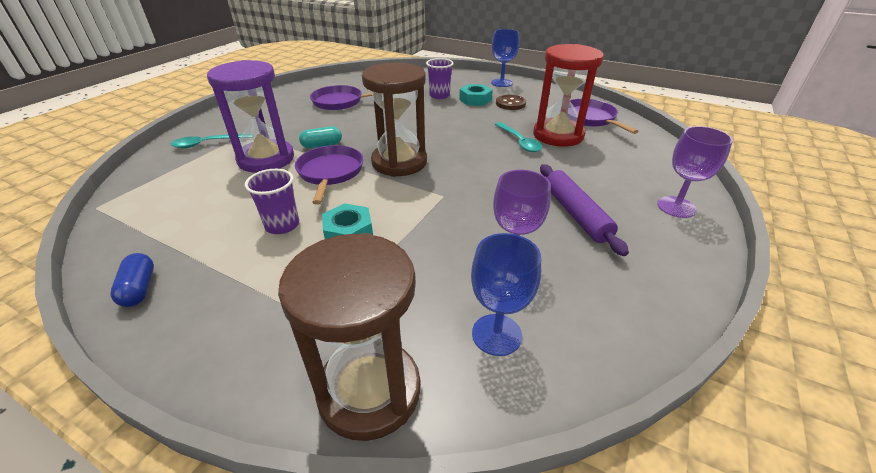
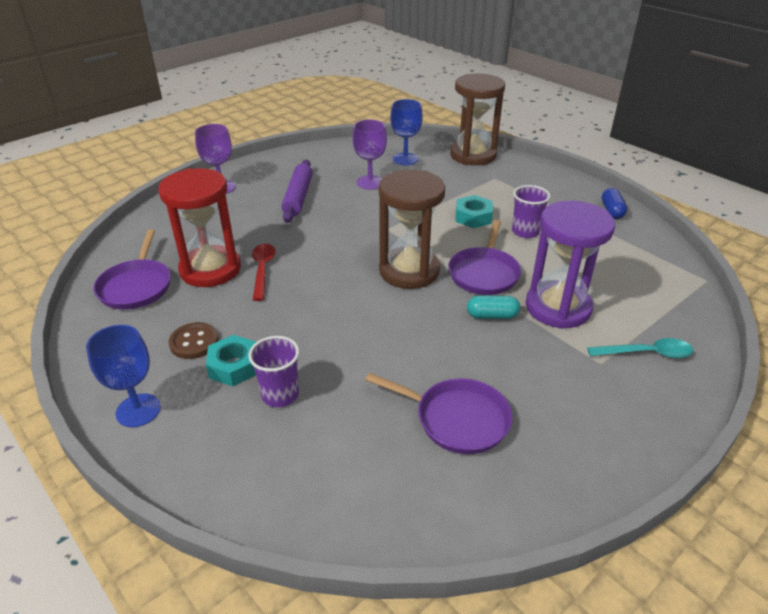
camera: 160 degrees left, 0 degrees up
turquoise spoon [495,122,542,152] -> red spoon [252,244,276,301]

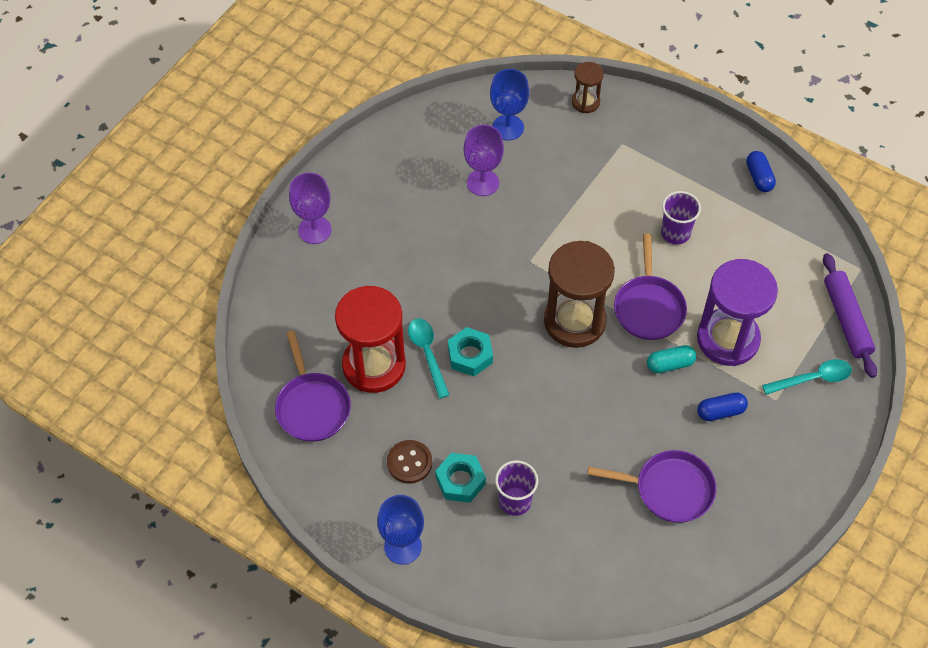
camera: 15 degrees left, 20 degrees up
red spoon [252,244,276,301] -> turquoise spoon [408,318,449,399]
purple rolling pin [281,160,313,223] -> purple rolling pin moved to [823,253,877,378]
brown hourglass [450,73,505,166] -> brown hourglass [572,62,604,113], size x0.50
turquoise nut [455,195,493,228] -> turquoise nut moved to [448,327,493,376]
none -> blue capsule [697,392,748,421]

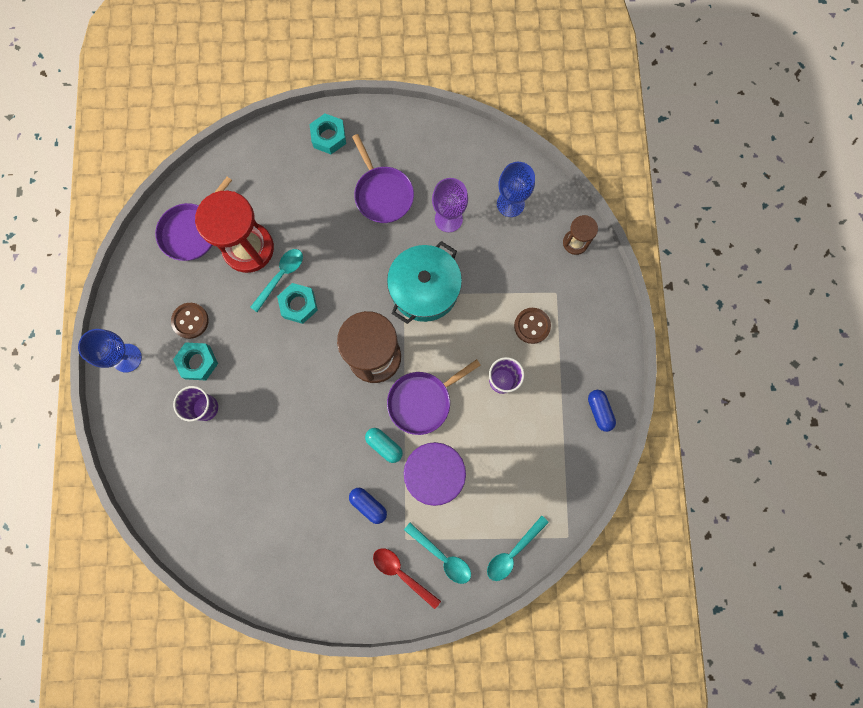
camera: 55 degrees right, 20 degrees up
purple goblet [289,172,331,244] -> turquoise nut [310,113,346,154]
purple pan [587,450,716,523] -> purple pan moved to [352,134,414,223]
blue capsule [746,151,776,192] -> blue capsule turned 60 degrees counterclockwise [588,390,616,432]
purple rolling pin [823,253,877,378] -> turquoise spoon [487,516,549,581]
none -> red spoon [373,548,441,609]
none -> turquoise pot [387,241,462,324]
none -> brown button [514,308,551,344]

